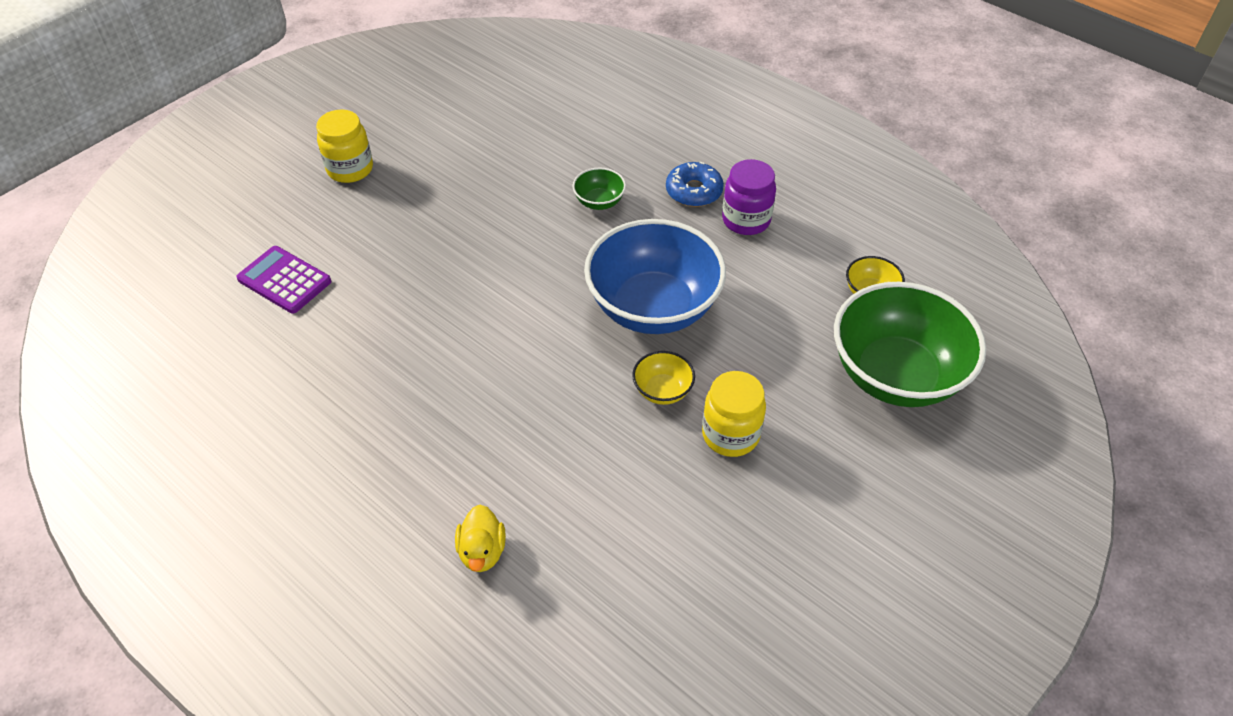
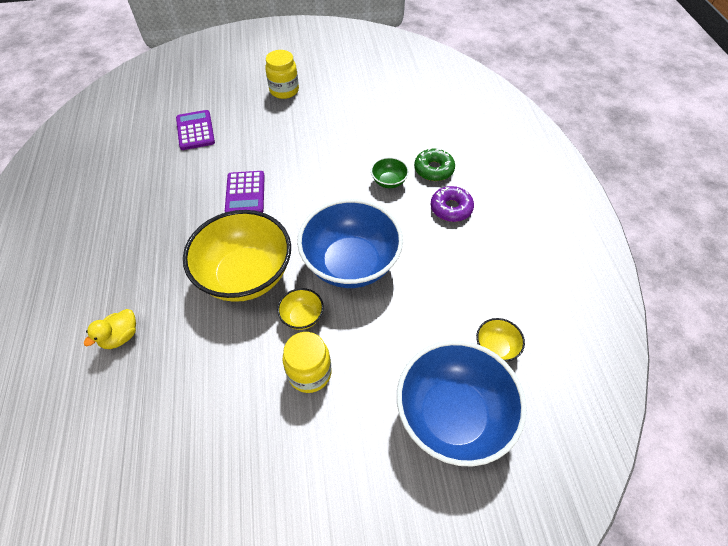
camera: 40 degrees right, 5 degrees up
blue donut [666,162,724,207] -> purple donut [431,186,474,222]
purple jar [722,159,776,235] -> none
green bowl [834,282,986,407] -> blue bowl [397,340,527,467]
none -> yellow bowl [183,210,291,302]
none -> purple calculator [225,171,265,213]
none -> green donut [414,148,455,181]

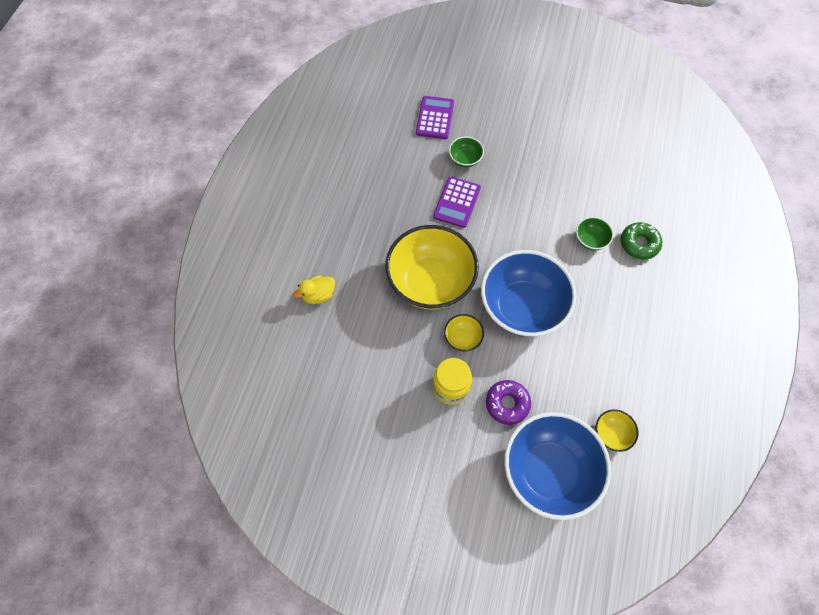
camera: 25 degrees right, 10 degrees up
yellow jar [265,50,299,99] -> none
purple donut [431,186,474,222] -> purple donut moved to [486,380,531,425]
none -> green bowl [449,136,484,168]

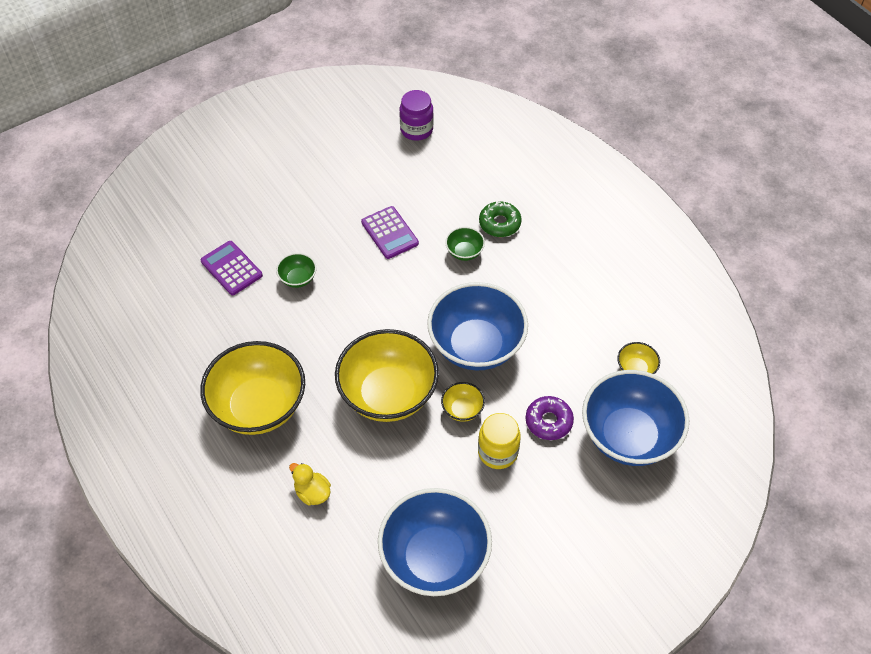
camera: 50 degrees left, 10 degrees down
yellow duck [293,276,335,304] -> yellow duck turned 120 degrees clockwise [289,463,331,506]
purple calculator [433,176,481,228] -> purple calculator moved to [361,206,419,259]
none -> yellow bowl [200,341,305,435]
none -> blue bowl [378,488,492,596]
none -> purple jar [400,90,434,141]

